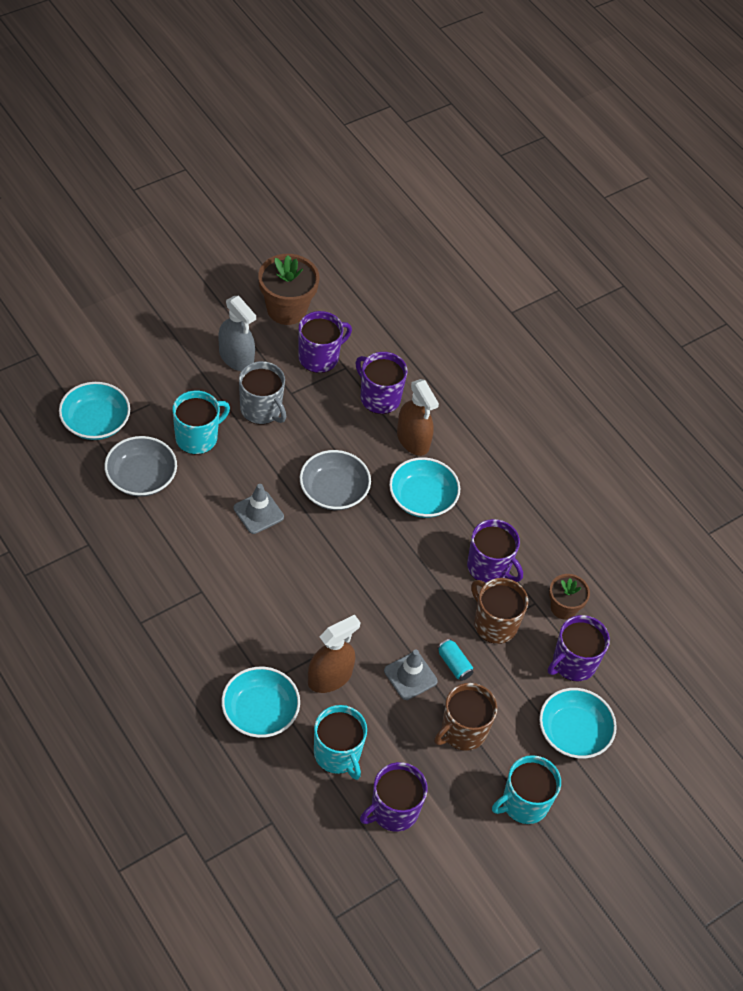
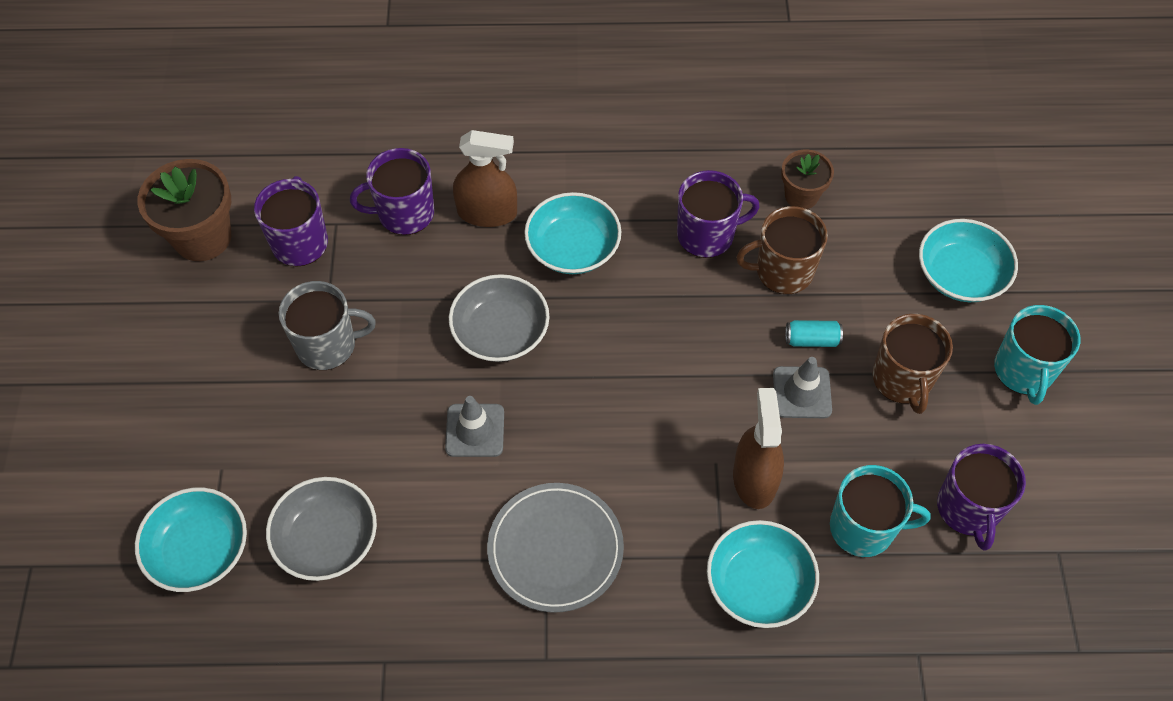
camera: 50 degrees left, 5 degrees up
turquoise mug [172,391,230,455] -> none
grey spray bottle [218,296,256,371] -> none
purple mug [548,615,610,681] -> none
none -> grey plate [487,483,624,613]

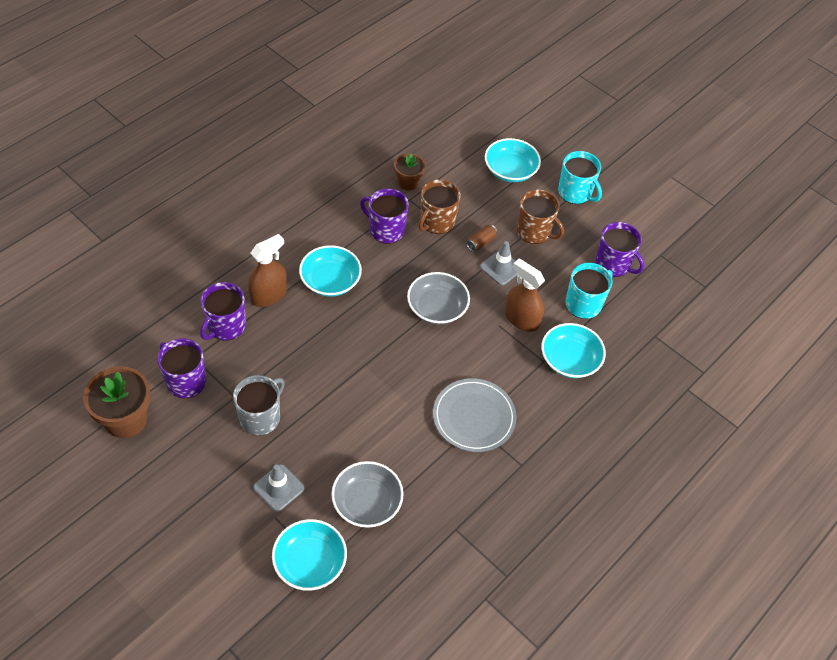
camera: 50 degrees left, 5 degrees down
grey traffic cone [445,396,504,457] -> grey traffic cone moved to [253,464,304,512]
grey bowl [449,274,550,362] -> grey bowl moved to [407,272,470,325]
purple mug [677,170,760,258] -> purple mug turned 90 degrees counterclockwise [360,189,409,244]
turquoise can [785,320,843,347] -> brown can [466,225,497,252]

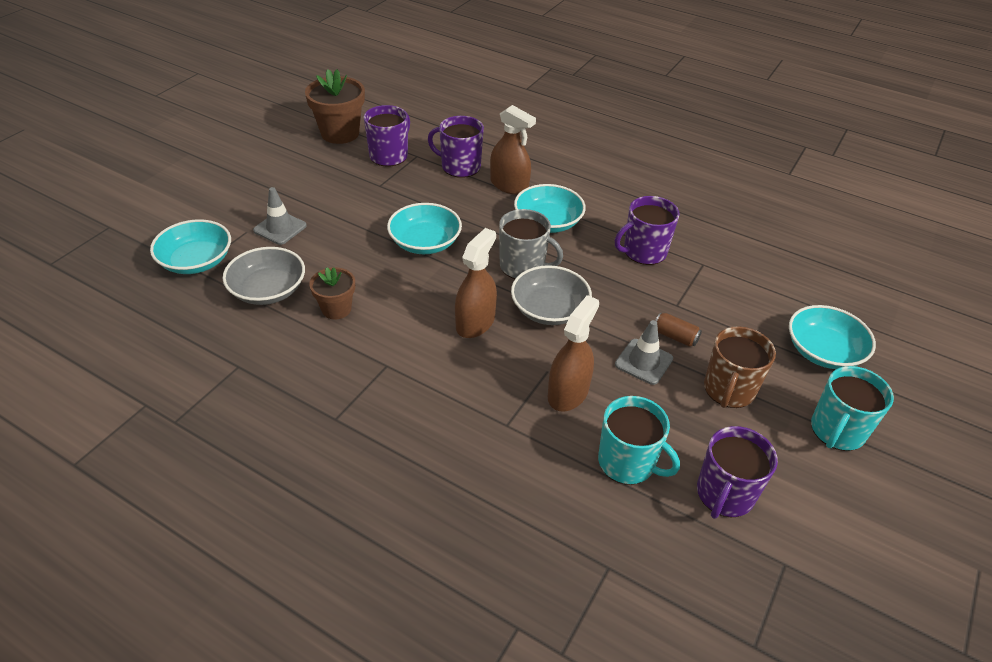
camera: 80 degrees right, 10 degrees down
grey mug [233,375,285,436] -> grey mug moved to [499,209,563,279]
purple mug [360,189,409,244] -> purple mug turned 135 degrees counterclockwise [615,196,680,265]
brown flower pot [394,153,426,191] -> brown flower pot moved to [309,267,355,319]
brown mug [418,179,461,234] -> none
grey plate [433,378,517,452] -> none
turquoise bowl [541,323,606,378] -> turquoise bowl moved to [387,203,462,254]
none -> brown spray bottle [455,228,497,338]

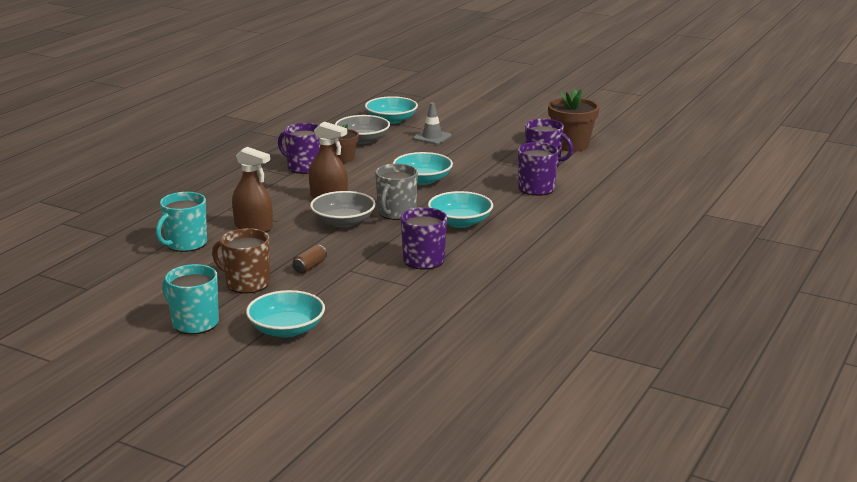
camera: 90 degrees right, 20 degrees down
brown spray bottle [490,105,536,195] -> none
grey traffic cone [615,320,673,385] -> none
purple mug [697,426,778,519] -> purple mug moved to [278,123,320,174]

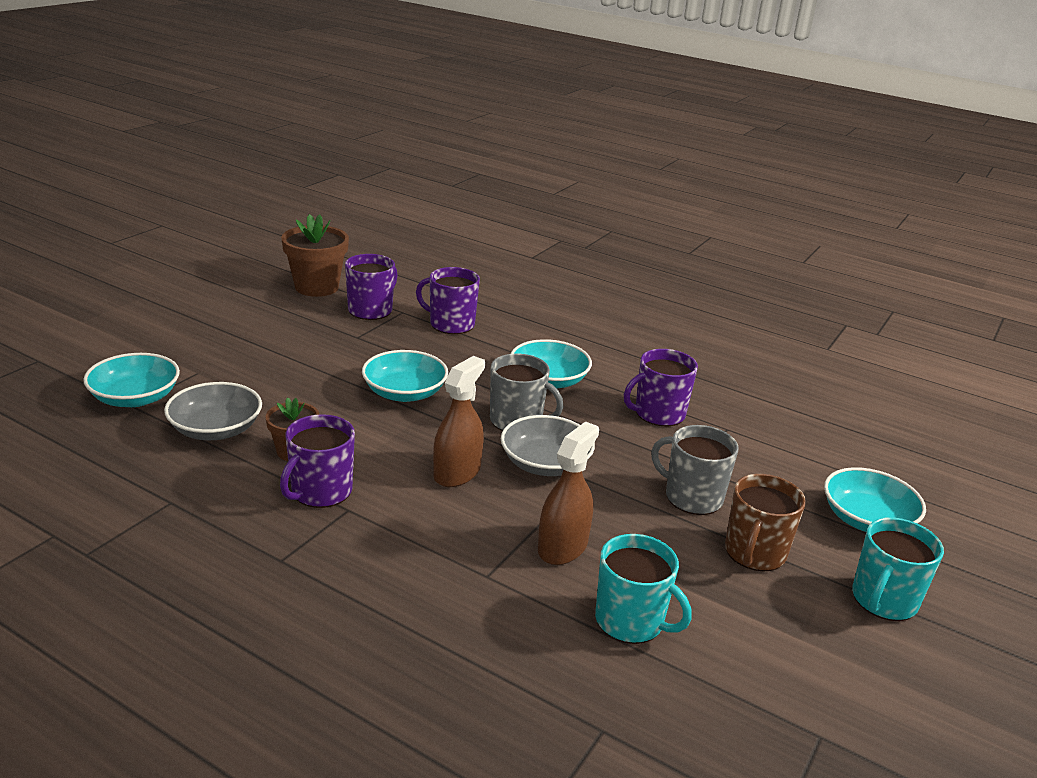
camera: 90 degrees left, 5 degrees up
brown can [292,245,327,273] -> grey mug [651,425,739,515]
grey traffic cone [413,102,451,144] -> none

